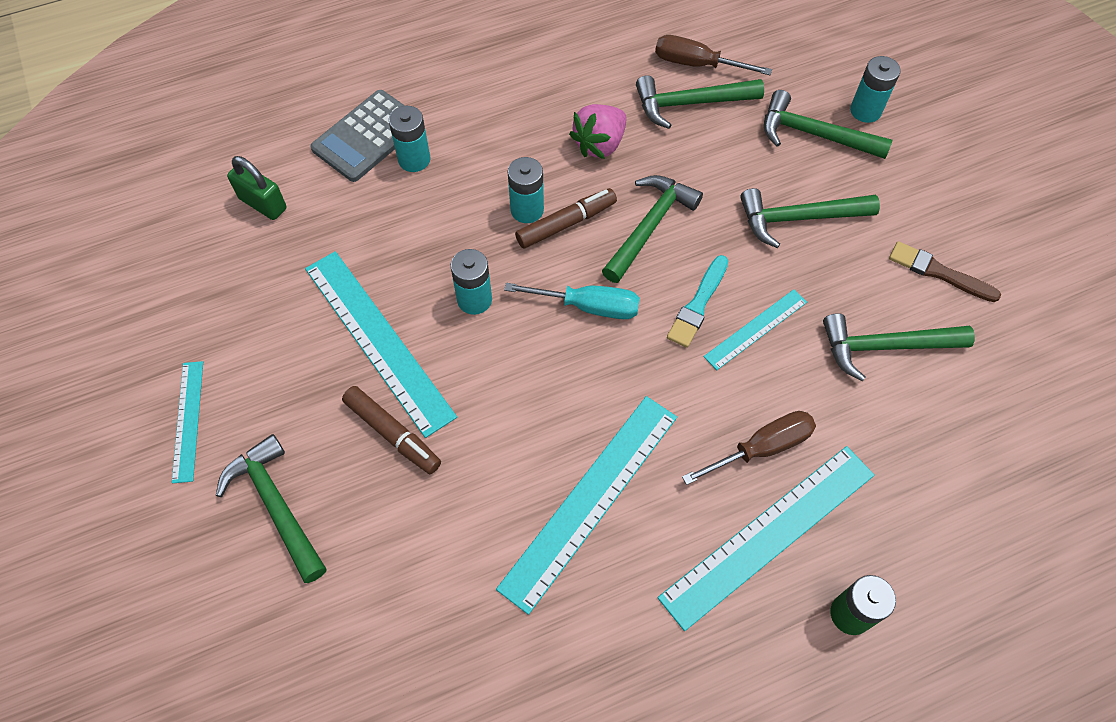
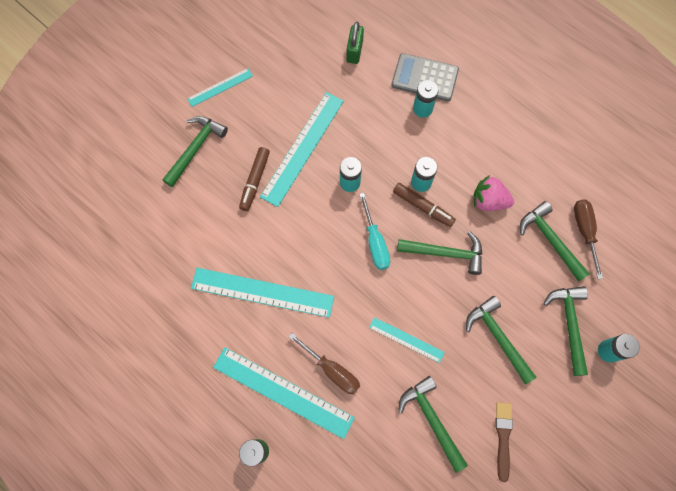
camera: 65 degrees right, 10 degrees up
turquoise brush [667,255,728,348] -> none

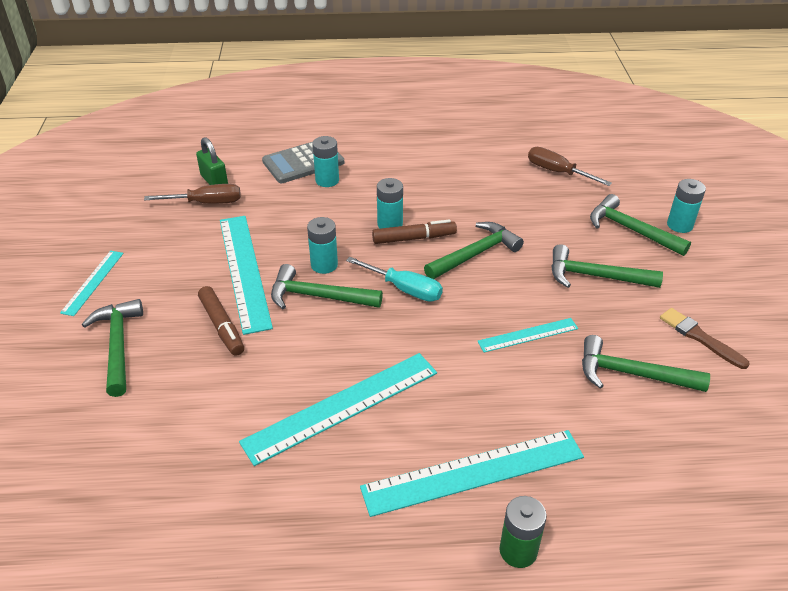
camera: 45 degrees left, 30 degrees down
brown screwdriver [288,333,360,394] -> brown screwdriver moved to [144,184,241,204]
pink strawberry [473,175,514,211] -> none
green hammer [520,201,590,282] -> green hammer moved to [271,264,383,309]

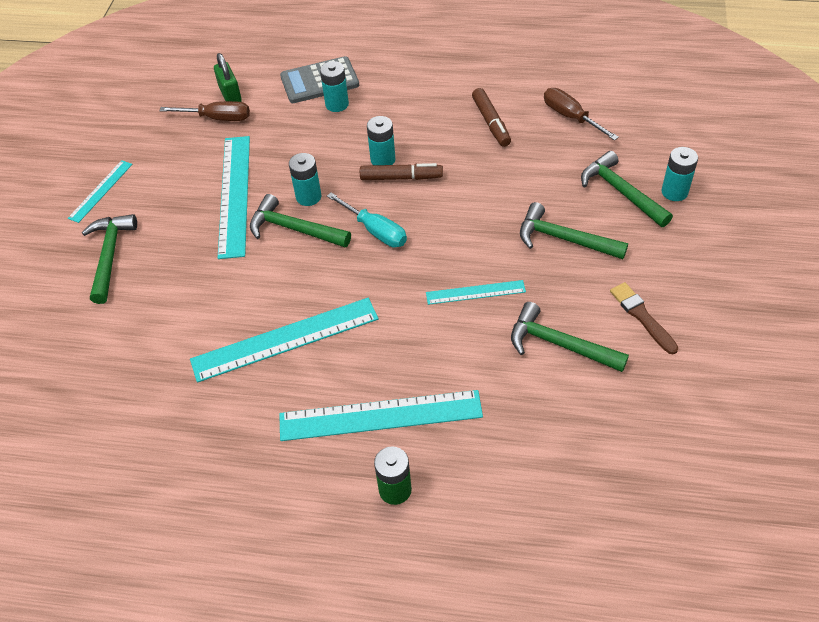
camera: 15 degrees right, 10 degrees up
brown marker [198,286,244,356] -> brown marker moved to [472,88,511,147]
green hammer [424,222,524,279] -> none

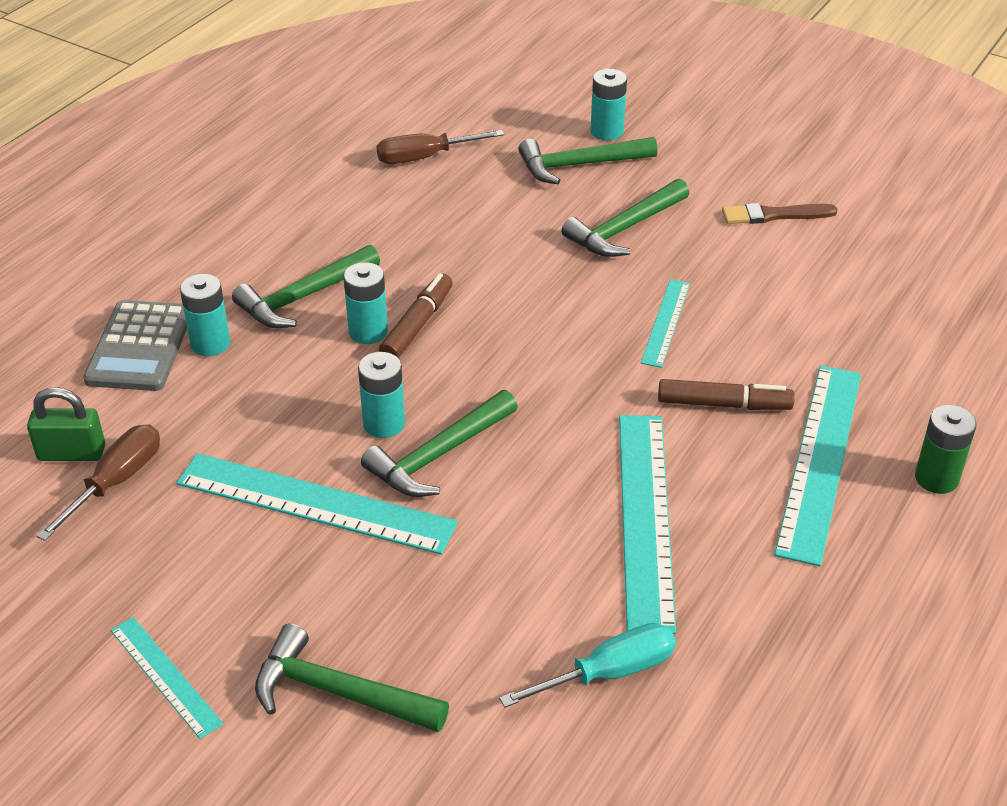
camera: 70 degrees left, 10 degrees down
turquoise screwdriver [327,193,407,247] -> turquoise screwdriver moved to [499,623,676,708]
brown marker [472,88,511,147] -> brown marker moved to [658,379,795,410]
green hammer [511,302,629,372] -> green hammer moved to [232,245,380,328]

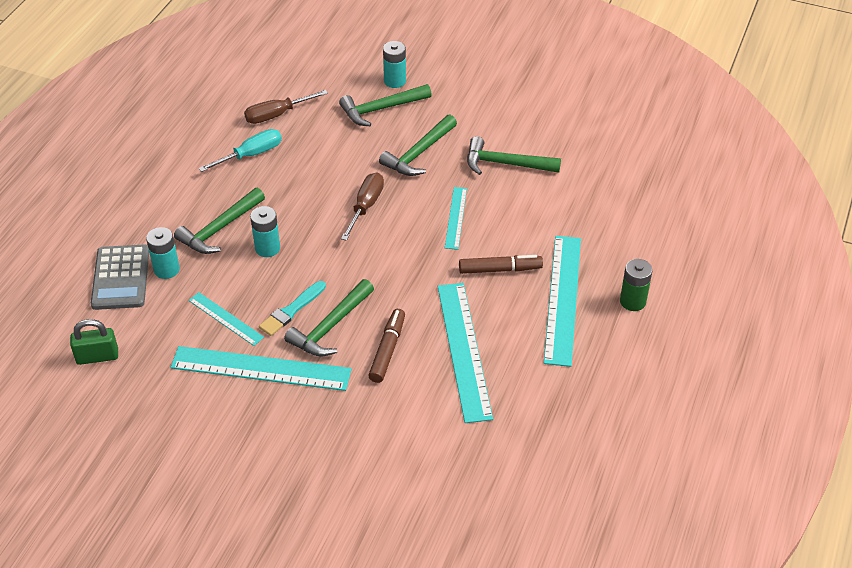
camera: 10 degrees left, 5 degrees up
brown screwdriver [36,424,160,541] -> brown screwdriver moved to [341,173,384,241]
turquoise ruler [110,617,224,739] -> turquoise ruler moved to [189,292,264,346]
green hammer [255,623,449,732] -> green hammer moved to [467,136,561,175]
turquoise battery [358,352,405,438] -> turquoise brush [259,281,326,336]
brown marker [379,273,453,358] -> brown marker moved to [368,309,405,383]
turquoise screwdriver [499,623,676,708] -> turquoise screwdriver moved to [199,129,282,172]
brown brush [722,203,838,224] -> none

